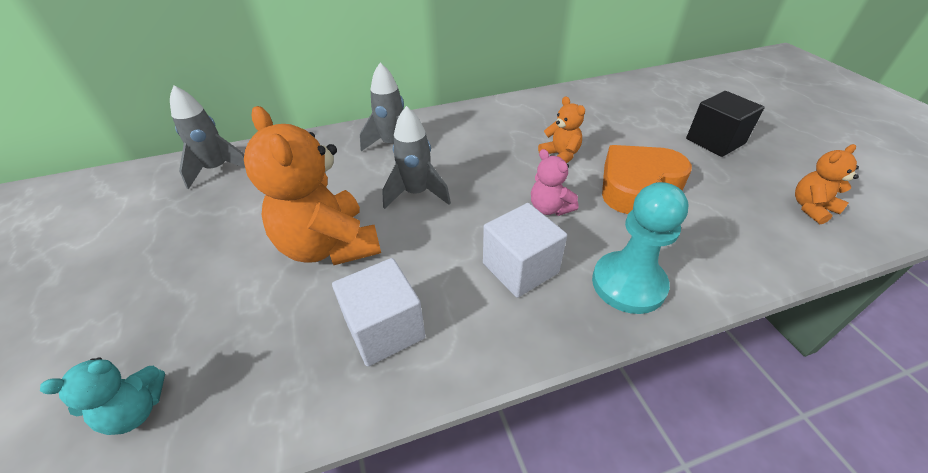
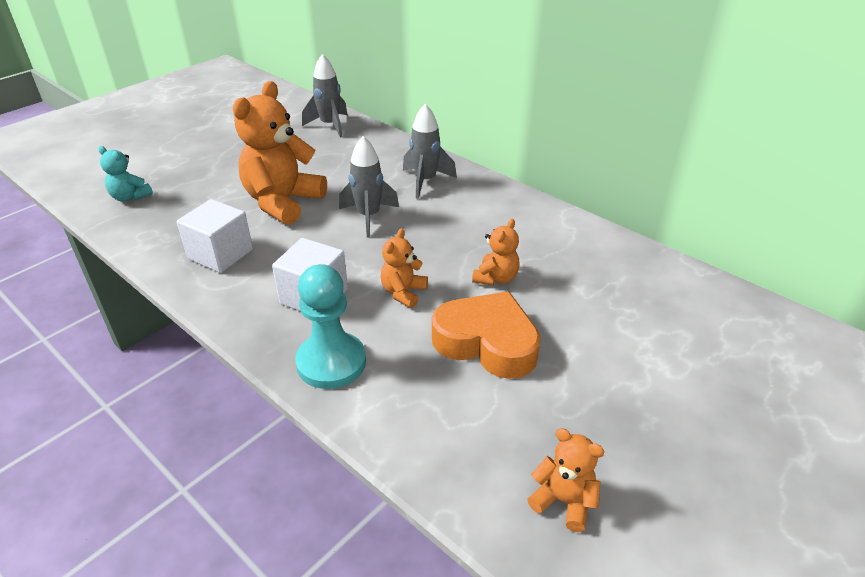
camera: 60 degrees right, 5 degrees down
pink teddy bear [531,149,578,216] -> orange teddy bear [381,228,428,308]
black cube [686,91,765,157] -> none

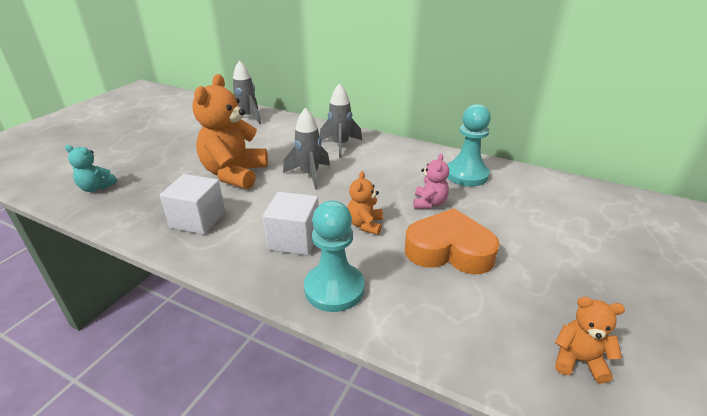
camera: 15 degrees left, 5 degrees down
orange teddy bear [472,219,520,286] -> pink teddy bear [413,154,449,209]
none -> turquoise pawn [447,104,491,186]

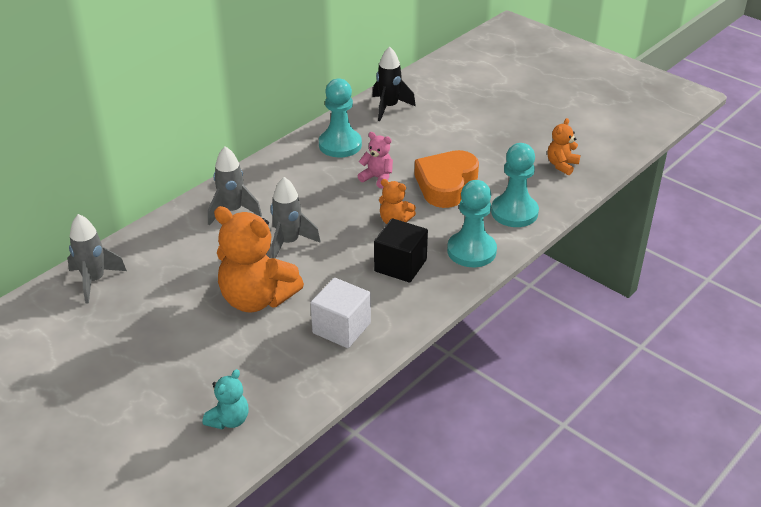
camera: 75 degrees left, 5 degrees up
white cube [263,192,319,255] -> black cube [374,218,428,283]
none -> black rocket [372,47,416,121]
none -> turquoise pawn [491,143,539,227]

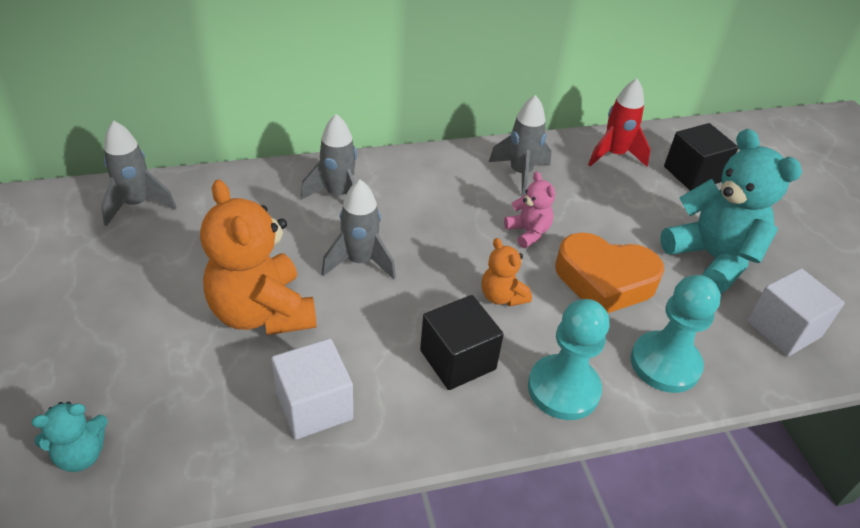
camera: 30 degrees right, 5 degrees up
turquoise pawn [319,78,362,157] -> grey rocket [489,95,552,196]
black rocket [372,47,416,121] -> red rocket [588,79,651,167]
orange heart [414,150,479,208] -> orange heart turned 135 degrees counterclockwise [555,233,664,313]
orange teddy bear [548,118,580,175] -> white cube [747,268,845,356]
none -> turquoise teddy bear [660,129,802,293]
none -> black cube [664,123,738,191]

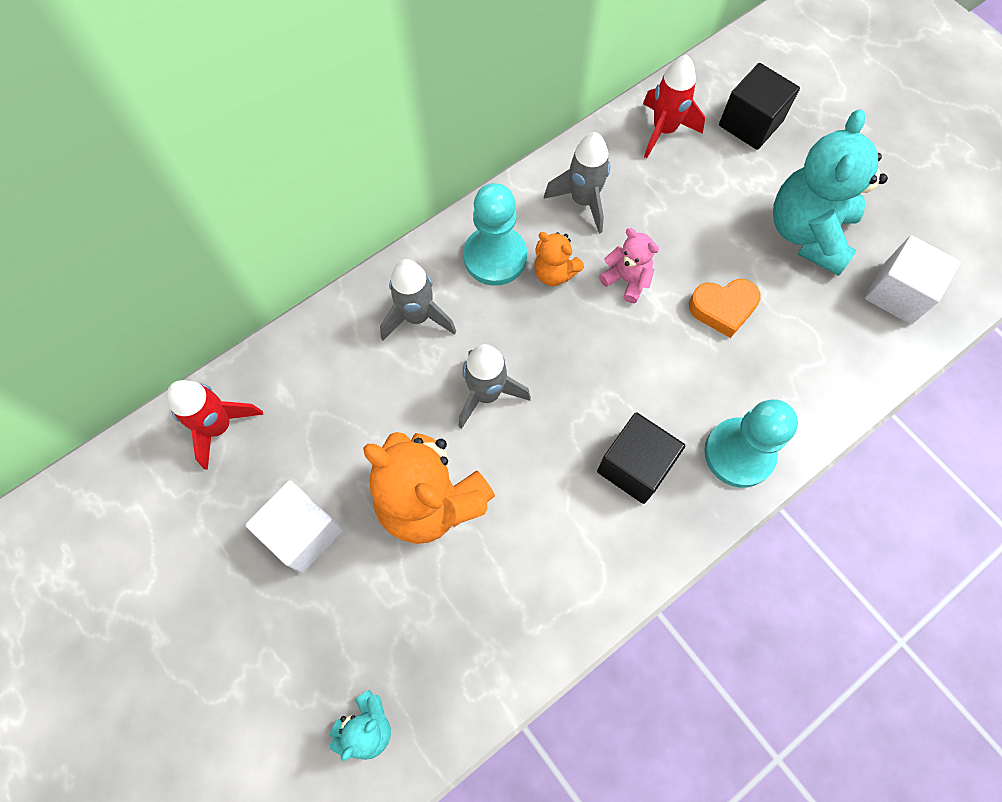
camera: 20 degrees left, 25 degrees up
grey rocket [101,121,177,226] -> red rocket [167,380,264,470]
white cube [272,339,353,439] -> white cube moved to [245,480,343,573]
orange teddy bear [482,238,532,307] -> orange teddy bear moved to [534,232,584,286]
orange heart [555,233,664,313] -> orange heart [689,279,761,338], size x0.64
turquoise pawn [631,275,721,393] -> turquoise pawn moved to [463,183,527,286]
turquoise teddy bear [660,129,802,293] -> turquoise teddy bear turned 105 degrees counterclockwise [773,109,888,276]

